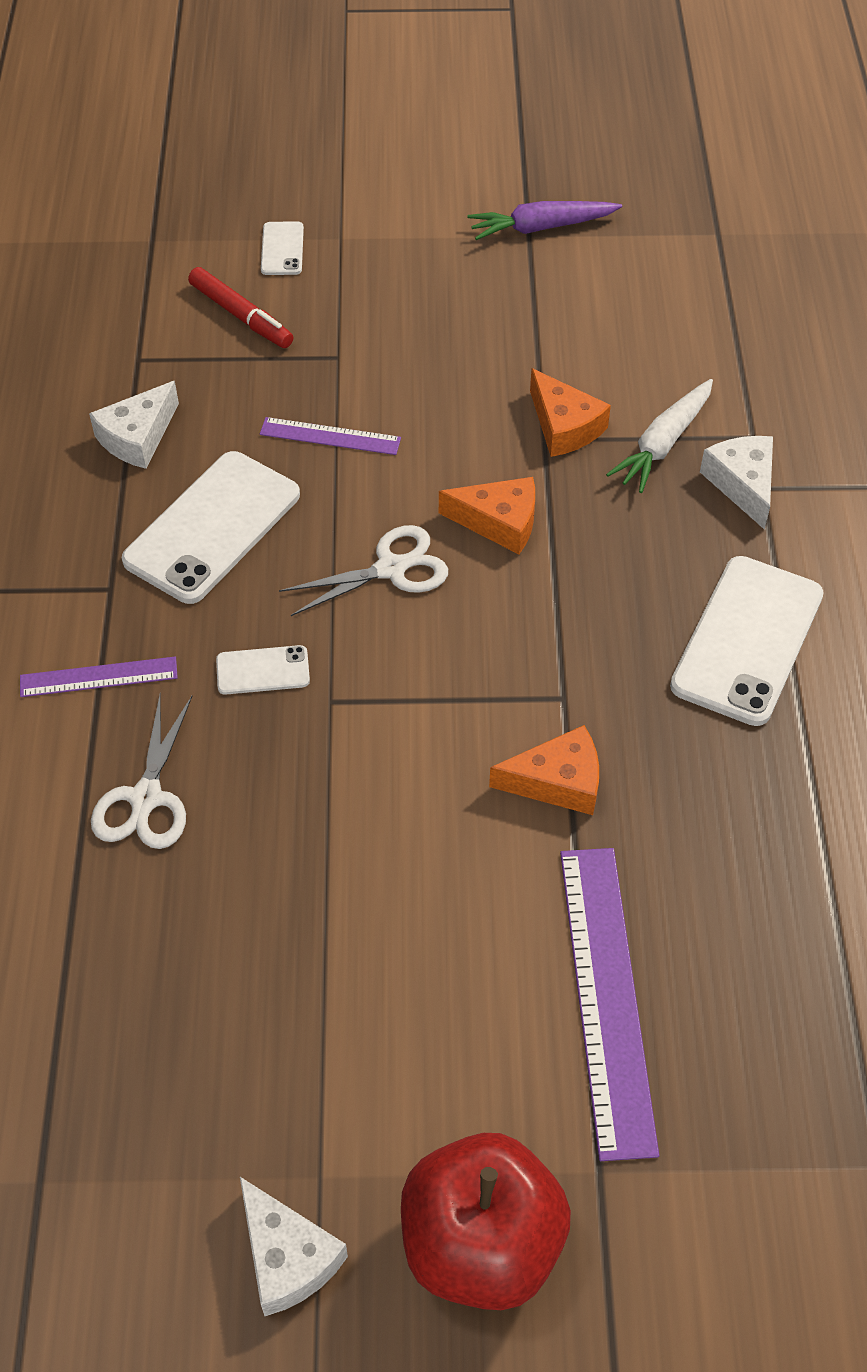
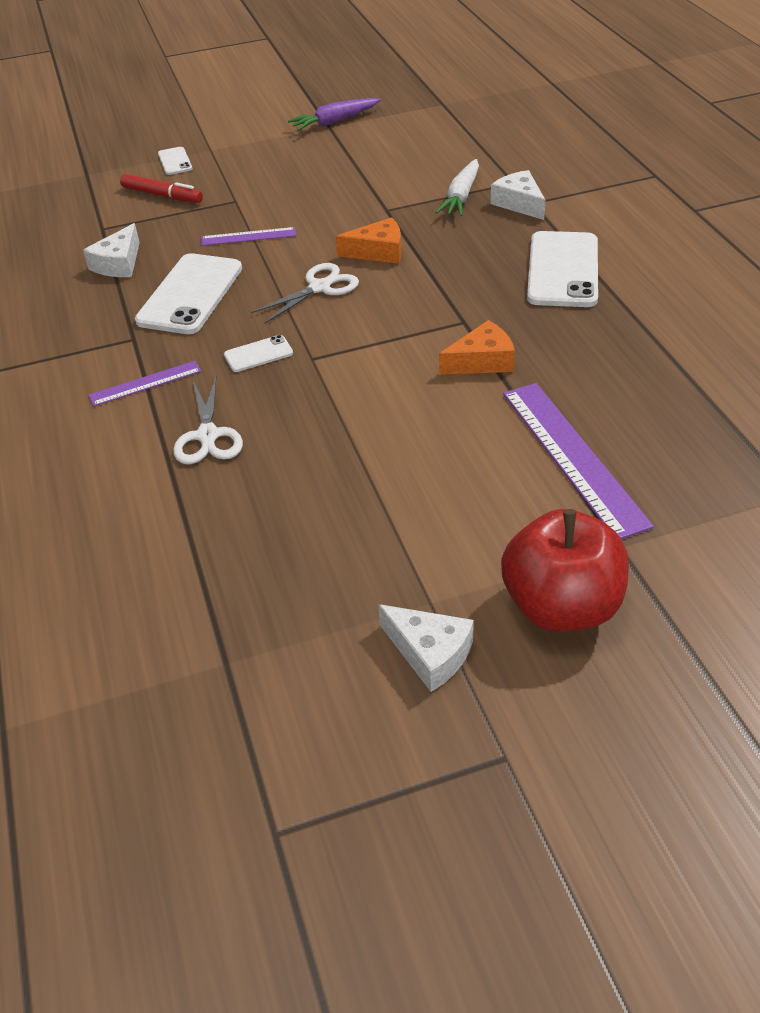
camera: 15 degrees left, 10 degrees down
orange cheese [530,368,611,457] -> none

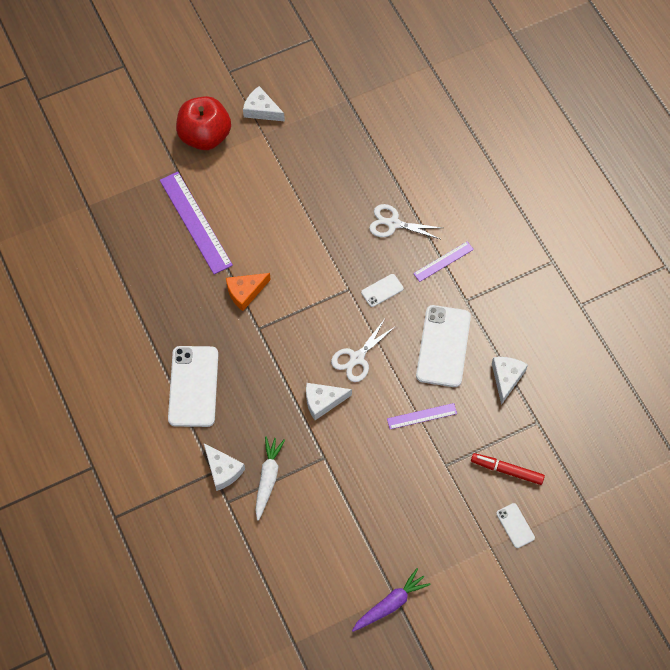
camera: 170 degrees right, 20 degrees up
white scissors [173,377,243,464] -> white scissors turned 60 degrees counterclockwise [369,204,442,239]
orange cheese [336,217,401,264] -> white cheese [306,383,352,420]

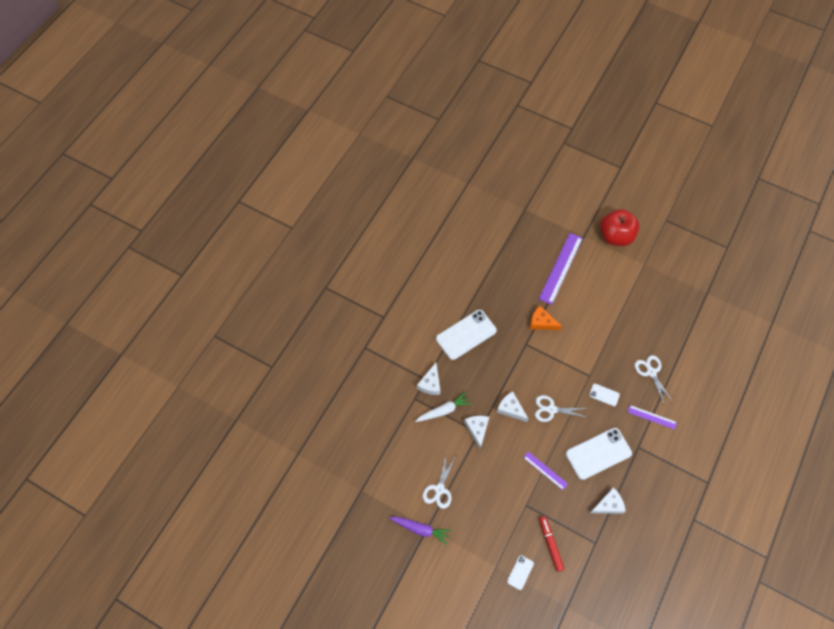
camera: 55 degrees right, 0 degrees up
white cheese [243,86,285,121] -> white cheese moved to [464,416,489,449]
none -> white scissors [423,456,456,509]

